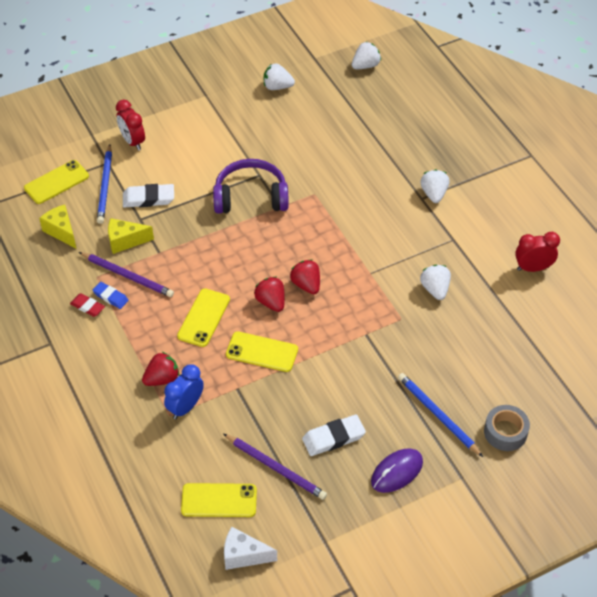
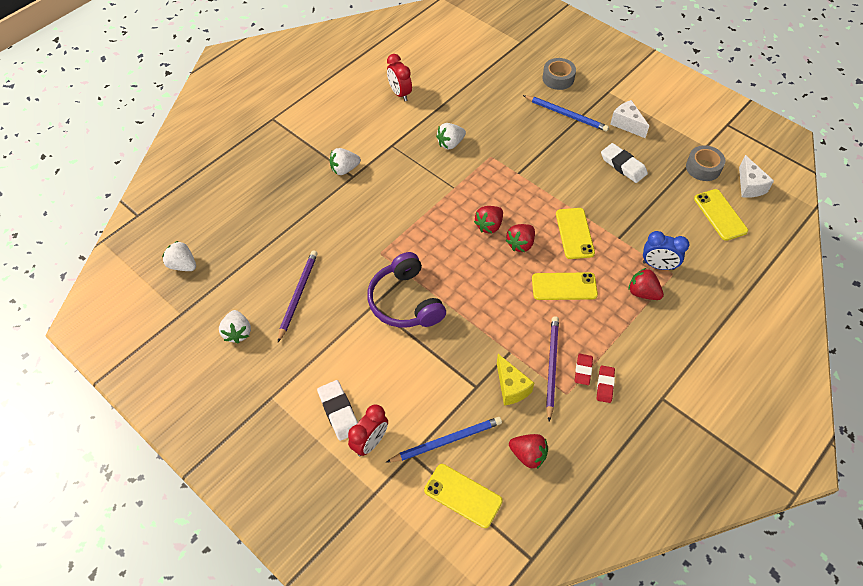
camera: 110 degrees left, 5 degrees up
yellow cheese [39,205,77,249] -> red strawberry [509,434,548,469]
blue eraser [93,282,129,309] -> red eraser [575,354,593,385]
white eraser [123,184,174,207] -> white eraser moved to [317,380,358,441]
purple pencil [224,434,327,500] -> purple pencil moved to [278,251,318,342]
purple mouse [371,449,423,493] -> white cheese [610,100,649,138]
blue pencil [398,373,483,457] -> blue pencil turned 90 degrees counterclockwise [523,95,609,132]
none -> grey tape [686,145,725,181]

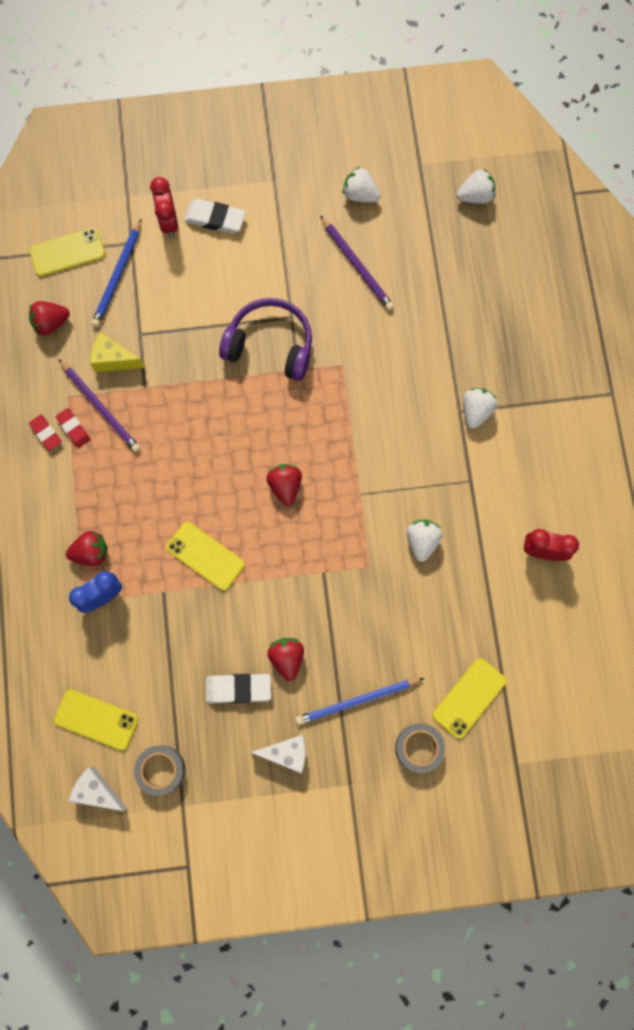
camera: 130 degrees right, 20 degrees up
red strawberry [505,224,535,252] -> red strawberry moved to [267,638,304,681]
yellow phone [532,272,598,300] -> yellow phone moved to [433,658,507,739]

